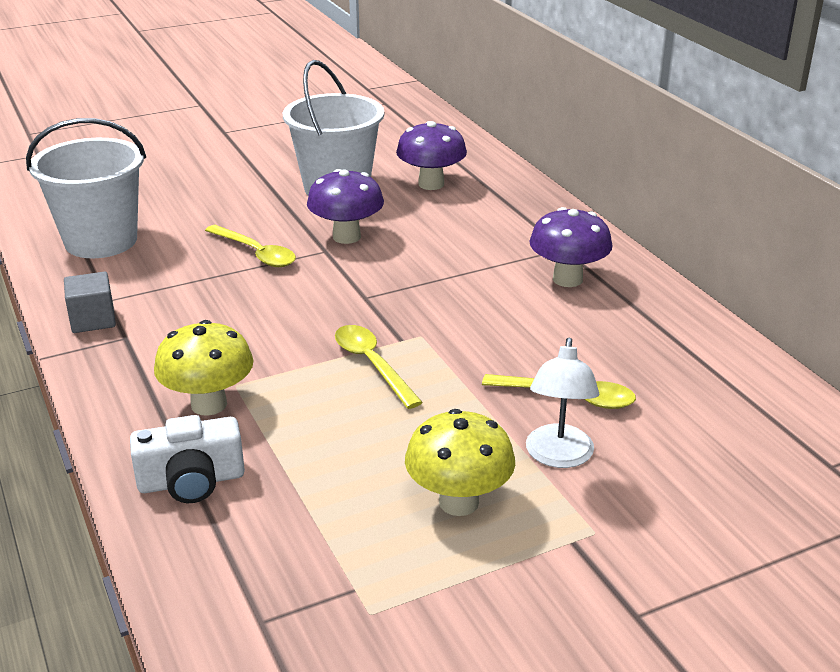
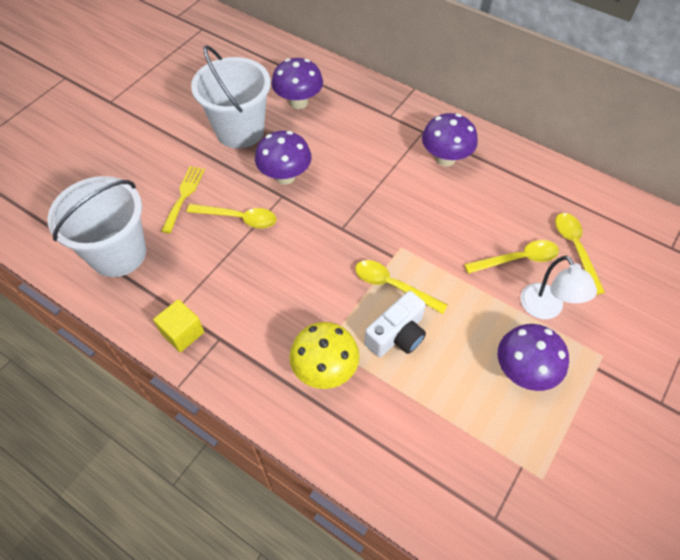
camera: 30 degrees left, 25 degrees up
grey cube [64,272,116,333] -> yellow cube [153,299,204,352]
white camera [130,415,245,503] -> white camera moved to [364,291,426,357]
yellow mushroom [405,409,515,516] -> purple mushroom [497,324,569,391]
none -> yellow fork [161,166,205,234]
none -> yellow spoon [555,213,605,295]

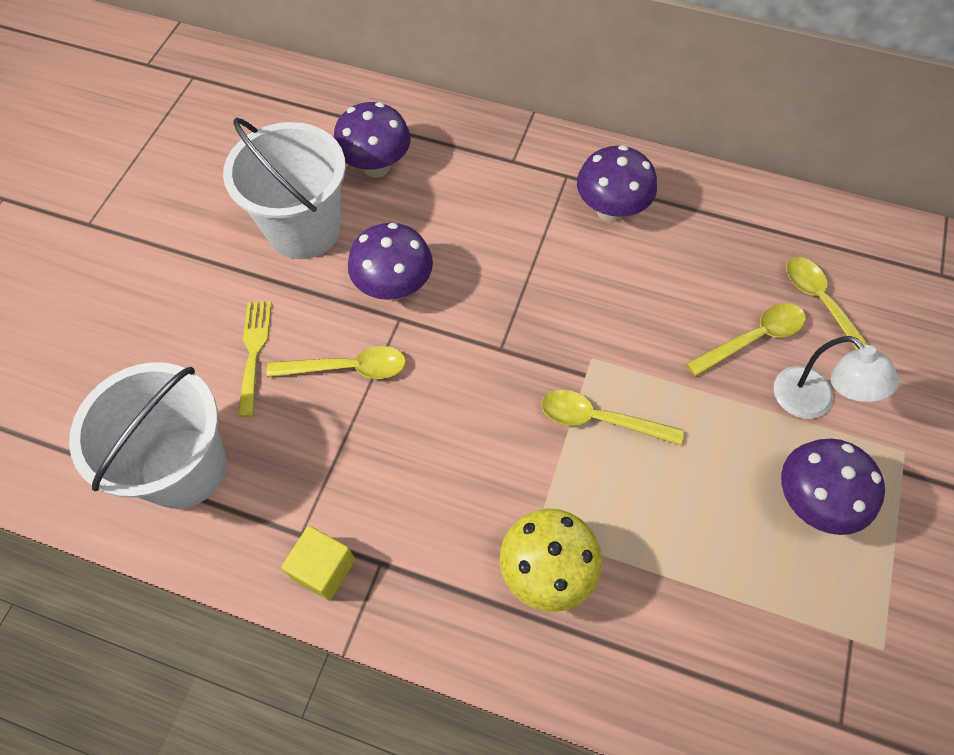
camera: 15 degrees left, 5 degrees up
white camera [364,291,426,357] -> none

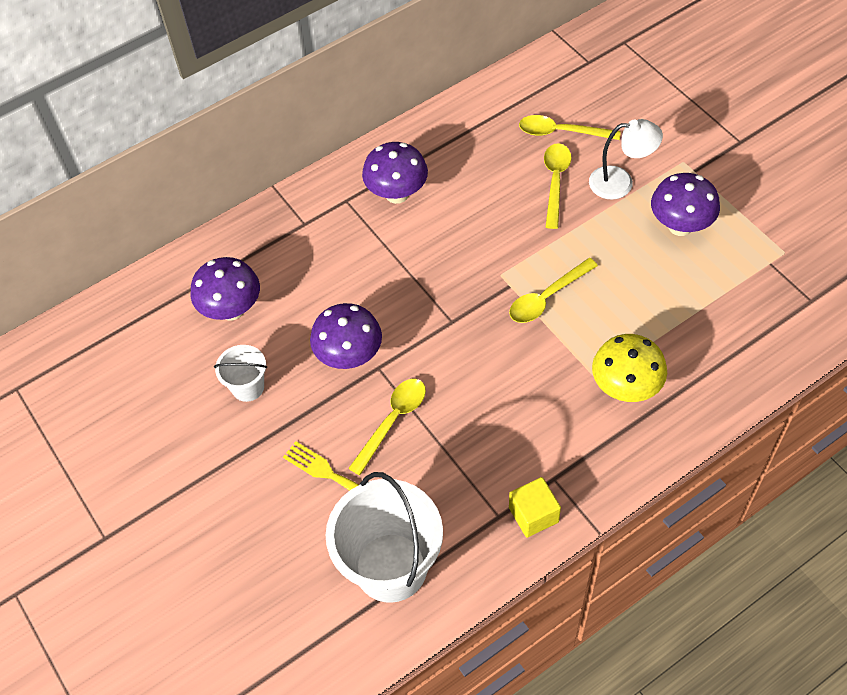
camera: 50 degrees left, 5 degrees down
white bucket [223,118,346,259] -> white bucket [214,345,267,402], size x0.50

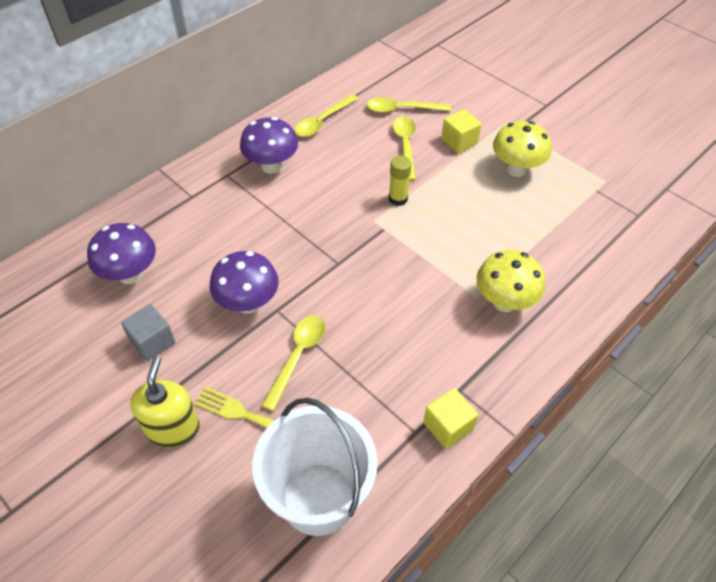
camera: 15 degrees left, 5 degrees down
white bucket [214,345,267,402] -> grey cube [121,304,175,361]
yellow spoon [509,258,598,323] -> yellow spoon moved to [294,94,358,137]
white lamp [589,119,663,200] -> yellow cube [441,109,481,153]
purple mushroom [651,173,720,236] -> yellow mushroom [493,121,551,177]
none -> yellow soap dispenser [130,356,200,448]
none -> yellow glue stick [389,156,411,206]

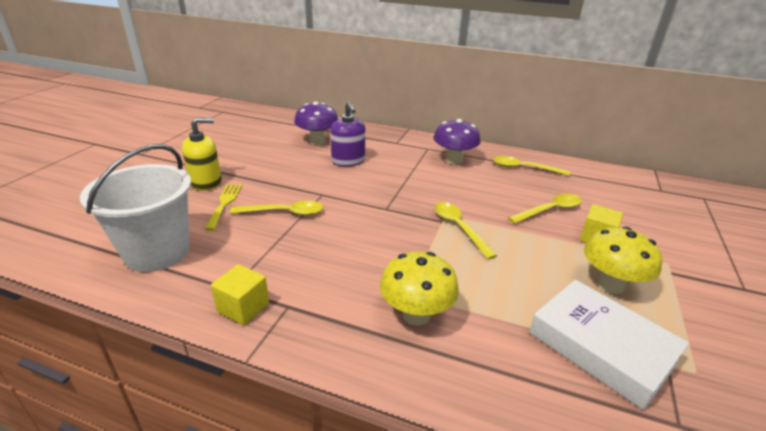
camera: 65 degrees right, 20 degrees down
grey cube [121,304,175,361] -> none
purple mushroom [210,251,279,314] -> none
yellow spoon [367,97,451,113] -> yellow spoon moved to [434,202,498,259]
yellow glue stick [389,156,411,206] -> none
none -> purple soap dispenser [330,102,365,167]
none -> white book [529,280,690,410]

